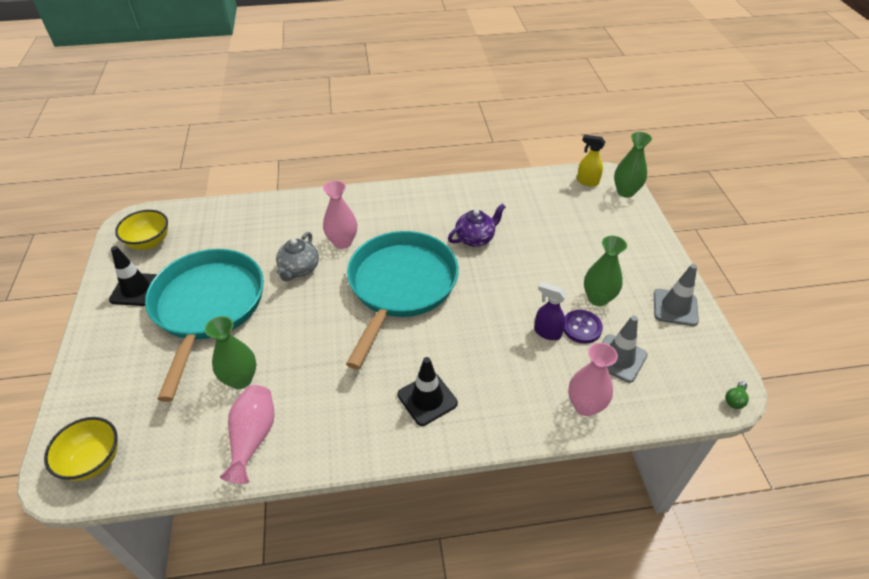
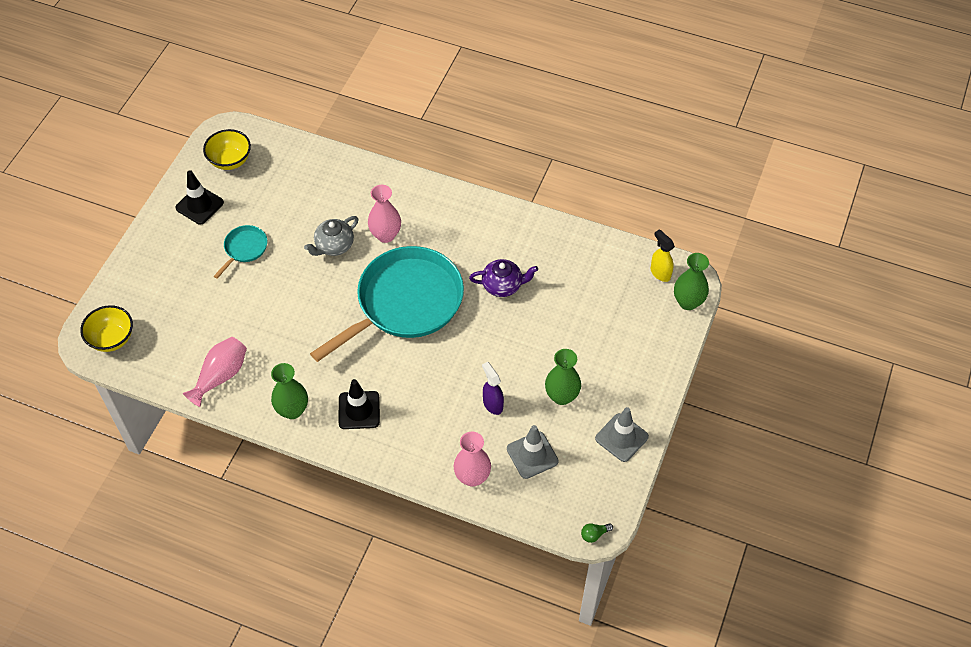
camera: 30 degrees right, 10 degrees up
turquoise pan [145,249,264,402] -> turquoise pan [214,225,267,279], size x0.42
green vase [205,316,256,389] -> green vase moved to [271,363,308,419]
purple button [563,310,603,344] -> none

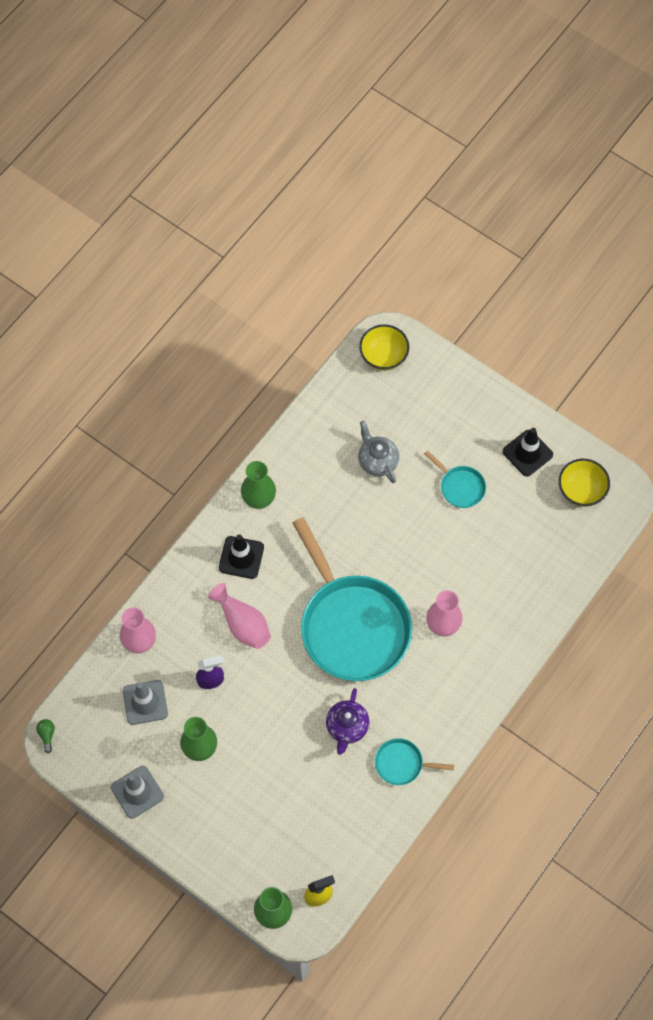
camera: 105 degrees right, 10 degrees up
pink vase [183,337,247,407] -> pink vase moved to [208,583,271,649]
grey teapot [304,216,358,256] -> grey teapot moved to [358,421,399,483]
none -> turquoise pan [375,738,454,785]

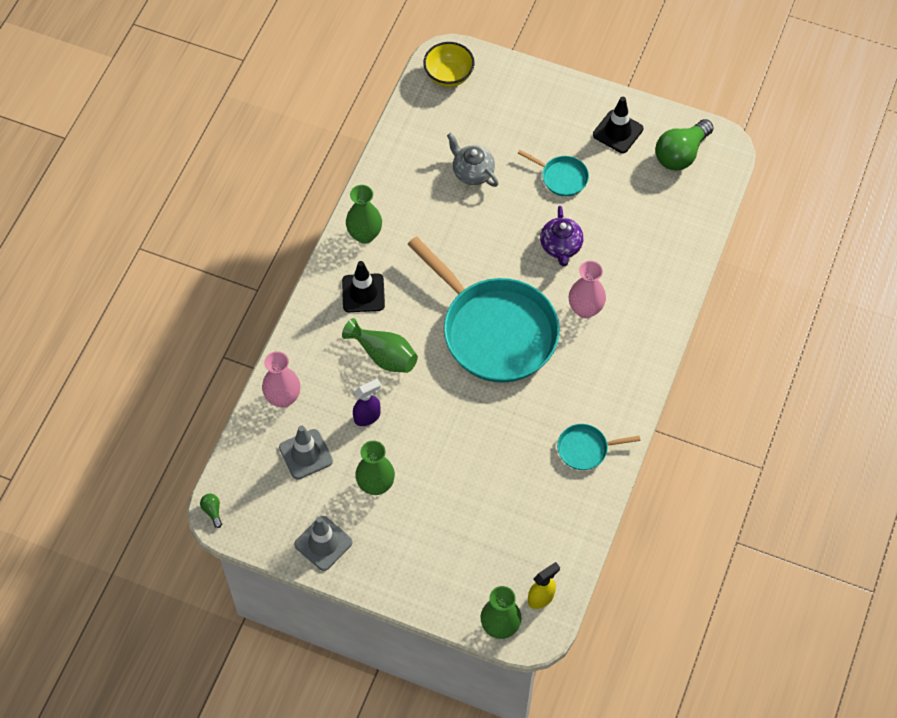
camera: 15 degrees left, 5 degrees down
pink vase [208,583,271,649] -> green vase [342,318,418,373]
purple teapot [326,688,369,755] -> purple teapot moved to [540,206,584,266]
yellow bowl [559,459,610,507] -> green light bulb [656,119,713,171]

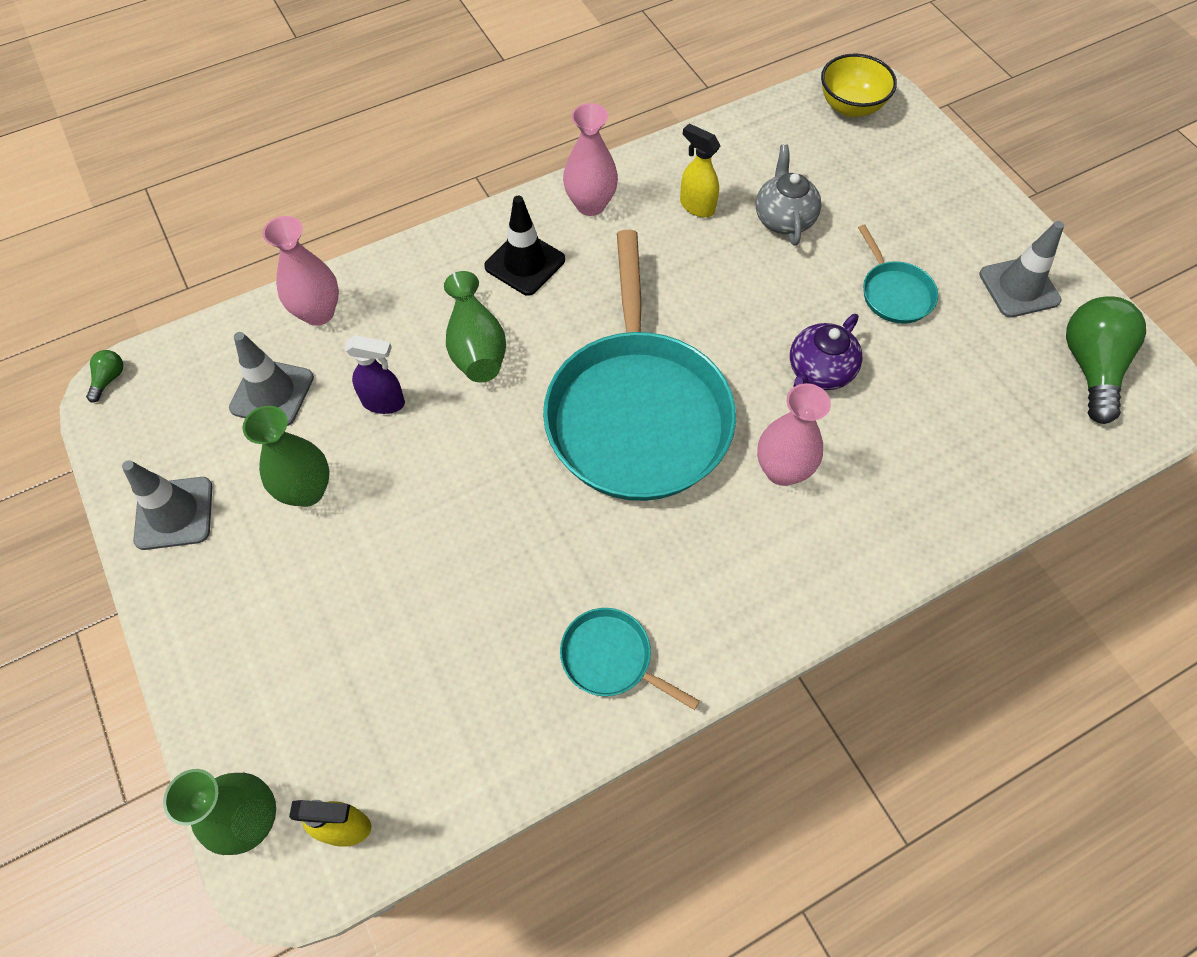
camera: 40 degrees right, 0 degrees up
green vase [346,185,382,244] -> pink vase [563,103,618,216]
black traffic cone [593,97,643,153] -> grey traffic cone [979,221,1064,318]
green light bulb [656,119,713,171] -> green light bulb turned 105 degrees clockwise [1066,296,1146,424]
none -> yellow spray bottle [680,124,720,217]

